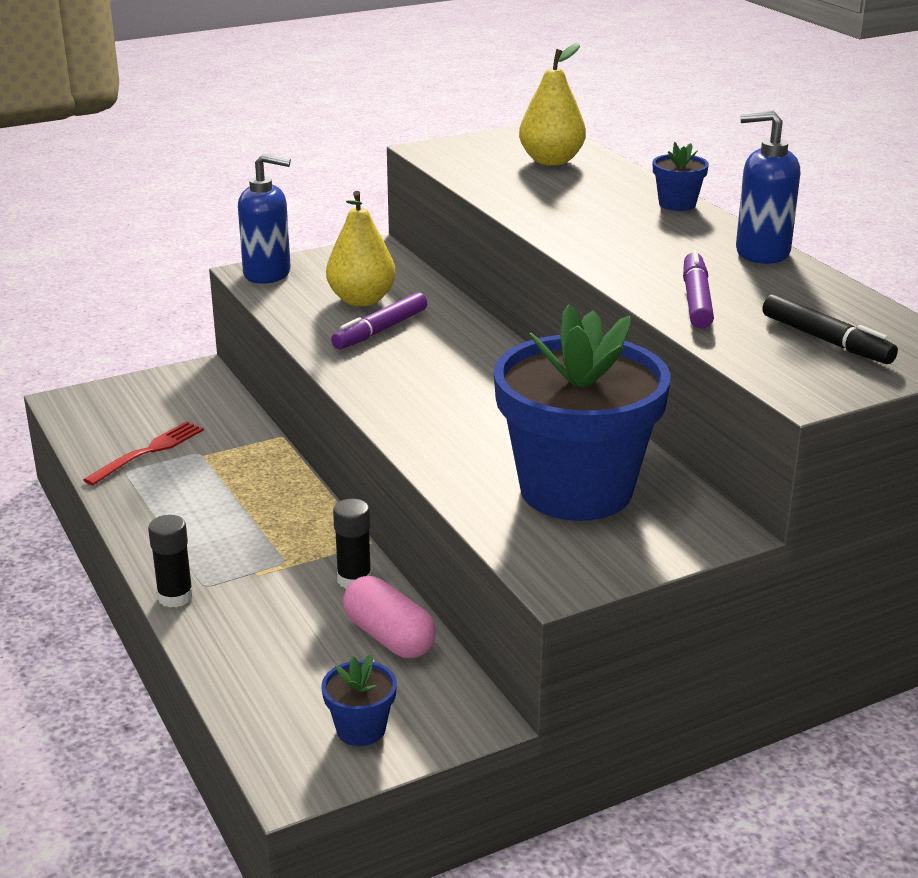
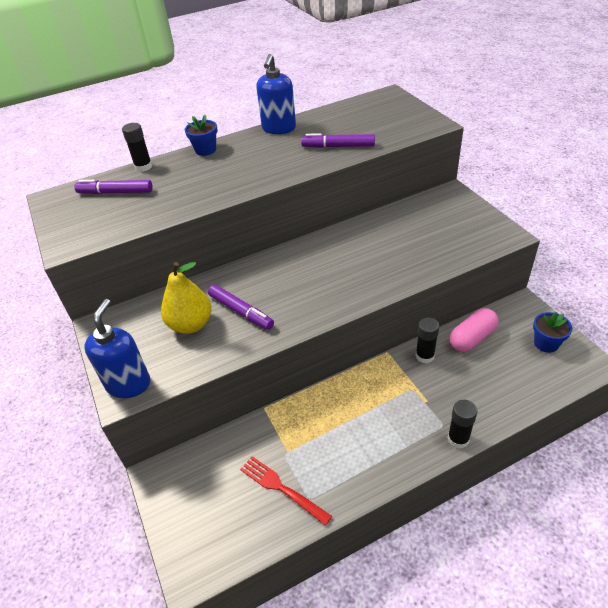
camera: 85 degrees left, 15 degrees up
blue flower pot [494,305,670,521] -> none
yellow pear [519,43,586,166] -> purple marker [74,180,153,194]
black marker [763,294,898,364] -> none
none -> black glue stick [122,123,152,172]

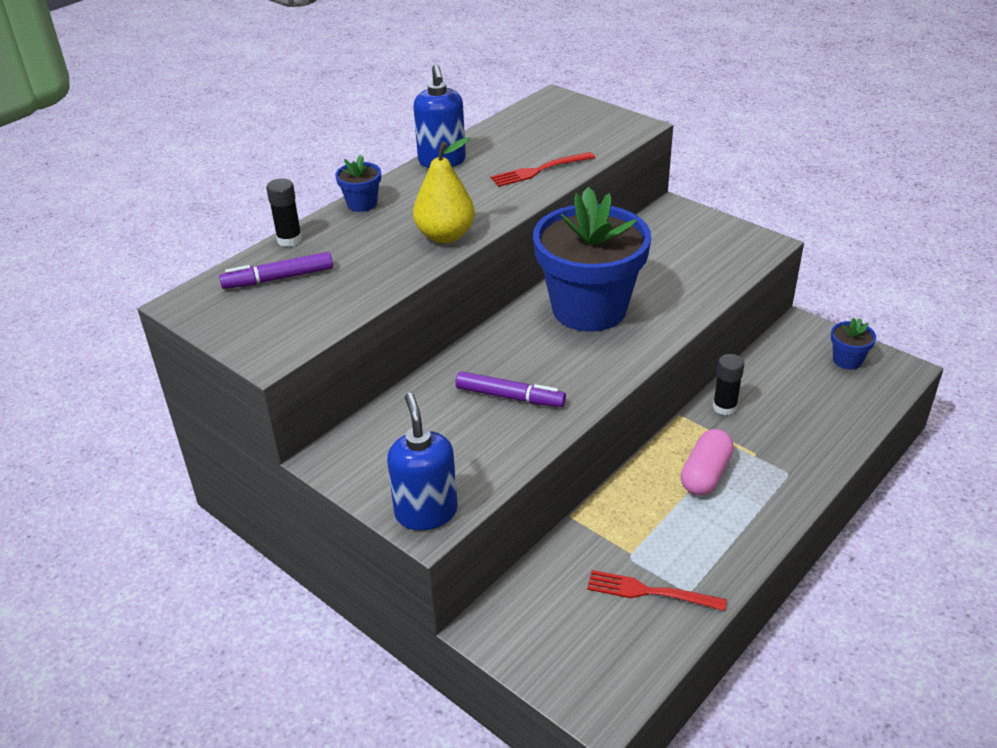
camera: 25 degrees left, 5 degrees down
yellow pear [161,262,212,334] -> yellow pear moved to [413,137,475,243]
purple marker [301,133,375,148] -> red fork [491,152,595,187]
black glue stick [447,400,477,449] -> none
pink capsule [450,308,499,352] -> pink capsule moved to [681,429,734,496]
none -> blue flower pot [533,187,651,332]

